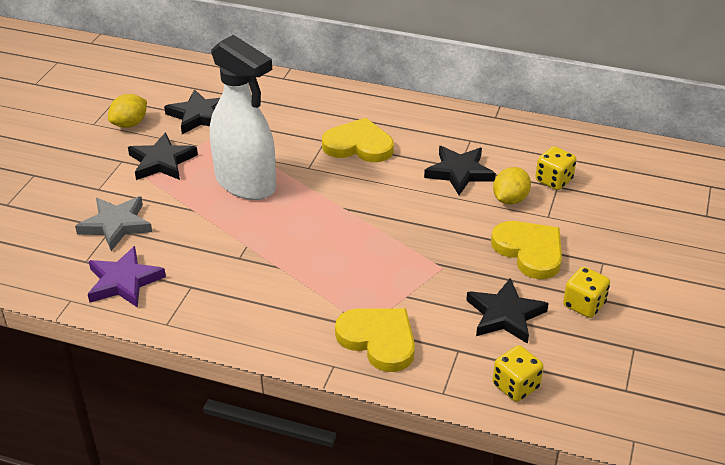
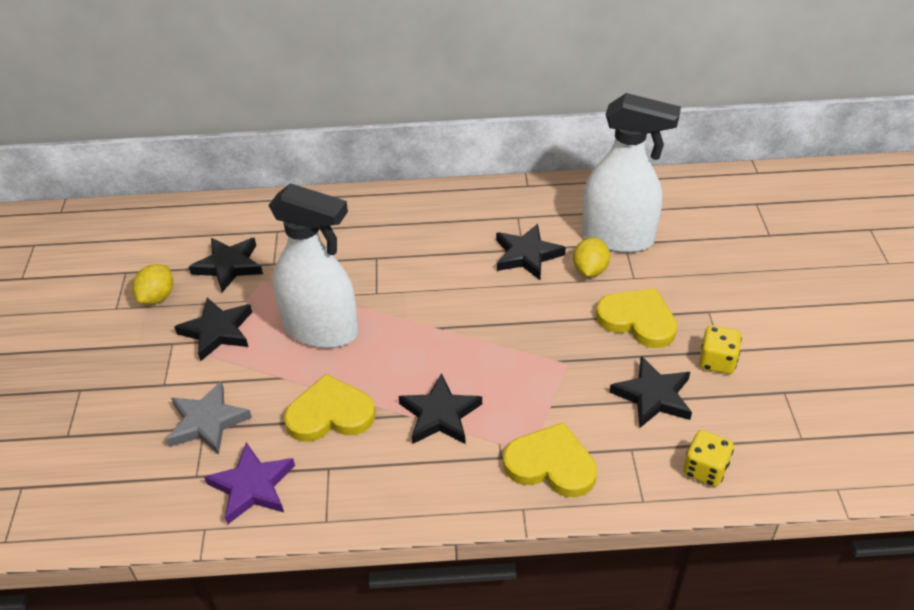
camera: 20 degrees left, 5 degrees up
yellow heart [322,118,394,162] -> yellow heart moved to [284,374,375,442]
yellow dice [535,146,577,190] -> white spray bottle [582,93,681,253]
none -> black star [398,373,482,444]

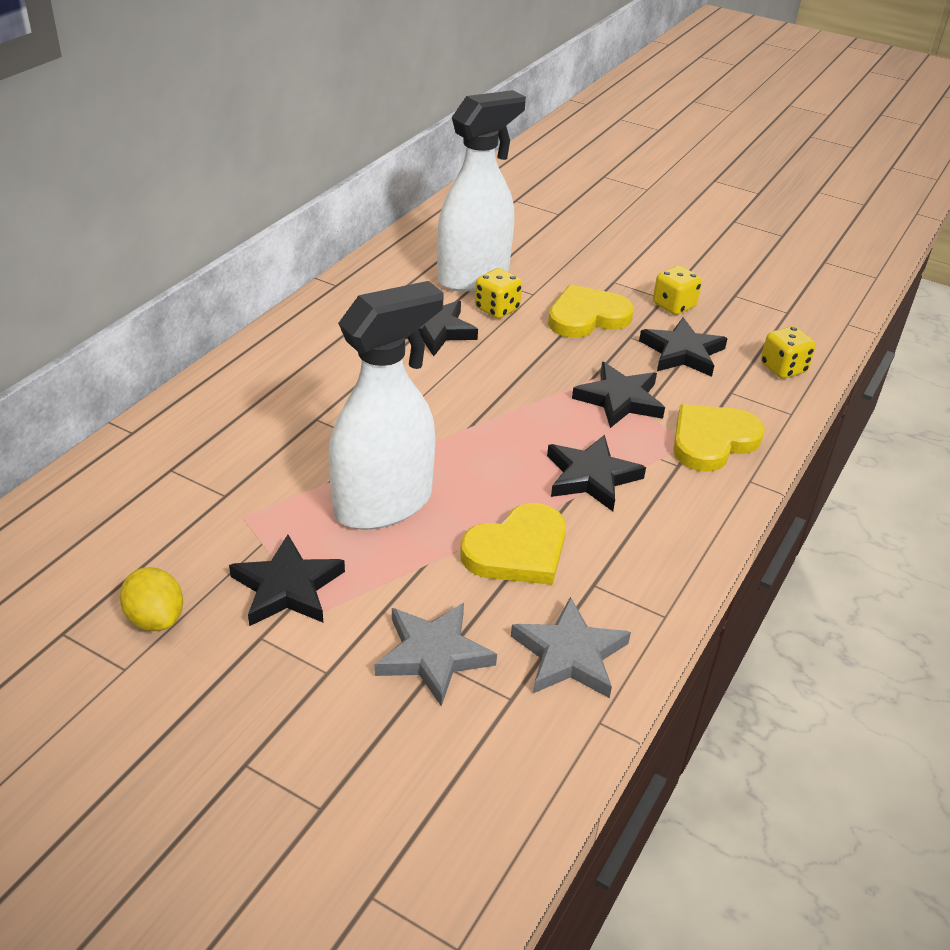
camera: 60 degrees left, 5 degrees down
black star [189,238,263,292] -> black star moved to [572,362,665,428]
purple star [204,442,295,525] -> grey star [511,597,631,698]
yellow heart [284,374,375,442] -> yellow heart turned 150 degrees counterclockwise [460,503,566,585]
yellow lemon [573,237,610,277] -> yellow dice [475,268,522,319]

